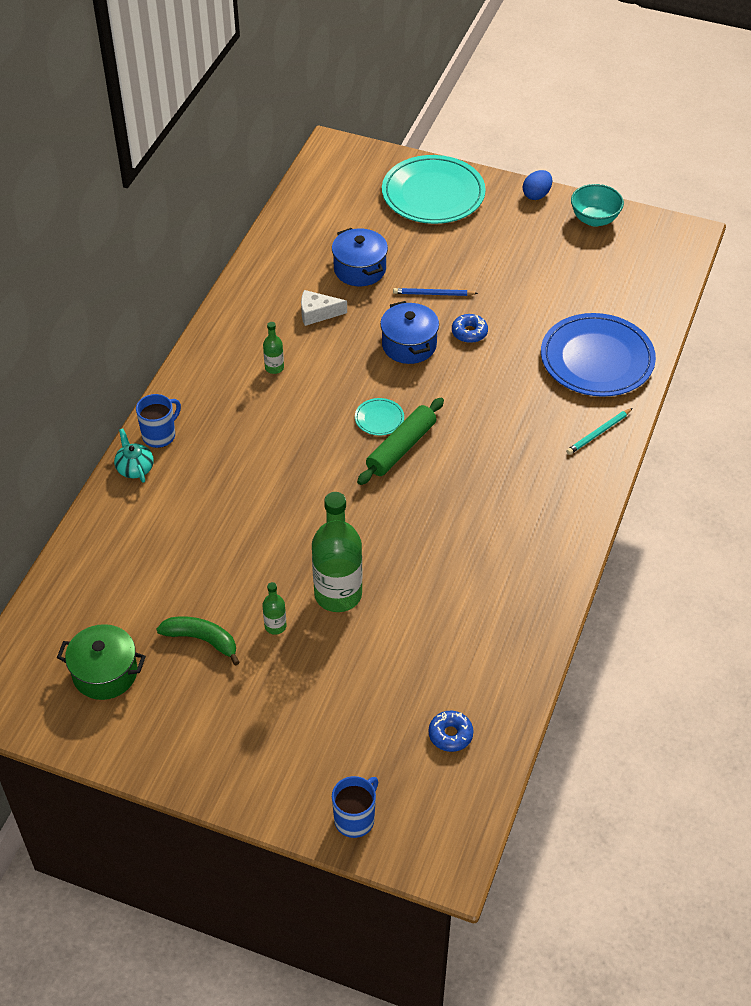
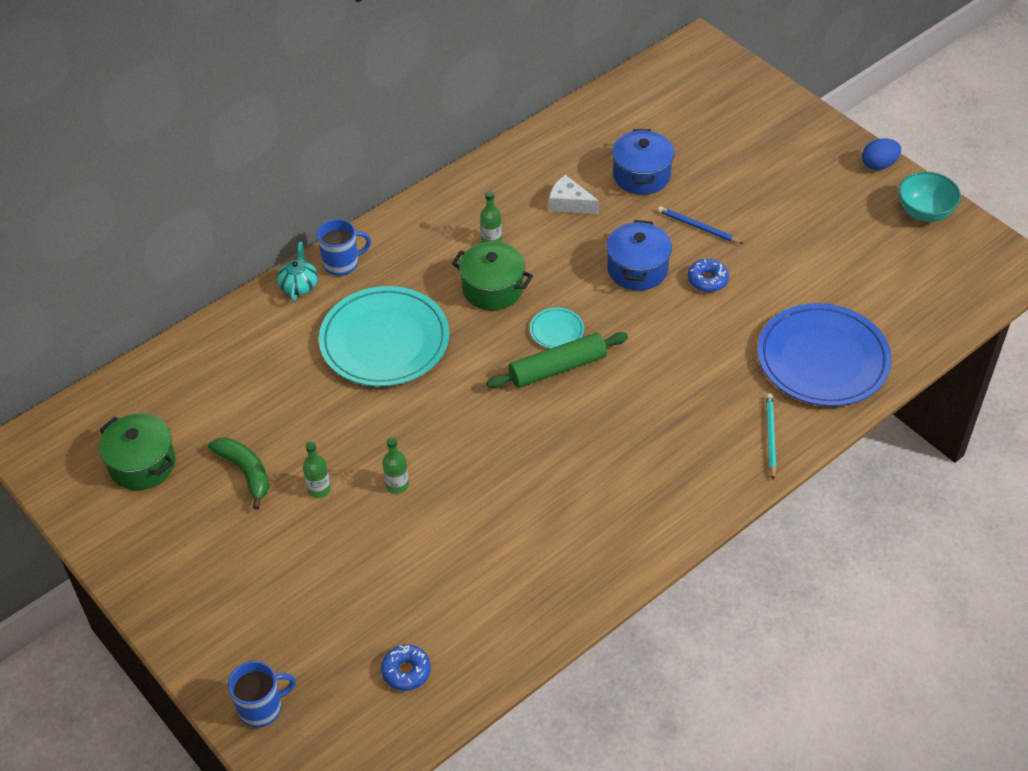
camera: 30 degrees right, 0 degrees up
green bottle [312,492,362,612] -> green bottle [382,437,409,494], size x0.45
turquoise plate [382,155,486,224] -> turquoise plate moved to [319,286,449,387]
turquoise pencil [566,408,633,455] -> turquoise pencil turned 105 degrees clockwise [766,393,776,480]
none -> green pot [451,241,533,311]

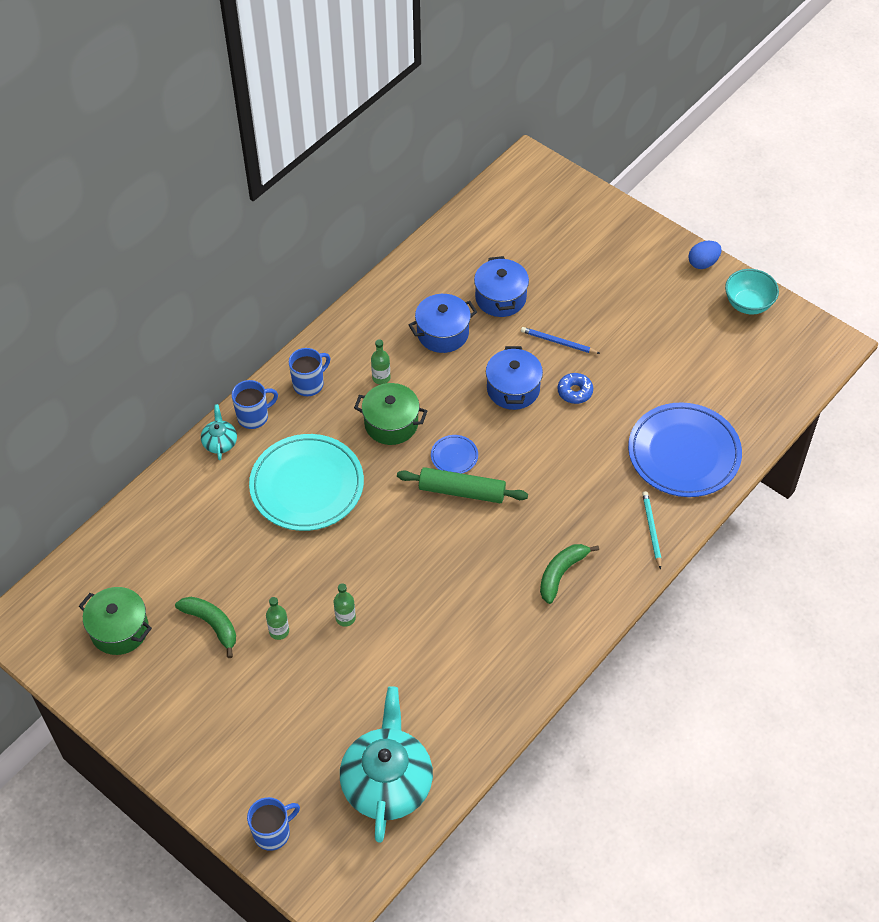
camera: 10 degrees left, 5 degrees up
blue donut [381,645,431,691] -> turquoise teapot [340,686,433,843]
green rolling pin [487,332,628,388] -> green rolling pin turned 45 degrees clockwise [397,467,528,503]
turquoise plate [530,308,584,349] -> blue plate [431,435,478,474]
white cheese [549,175,599,214] -> blue pot [408,294,477,353]
none -> blue mug [289,348,330,396]
none -> green banana [540,544,599,604]

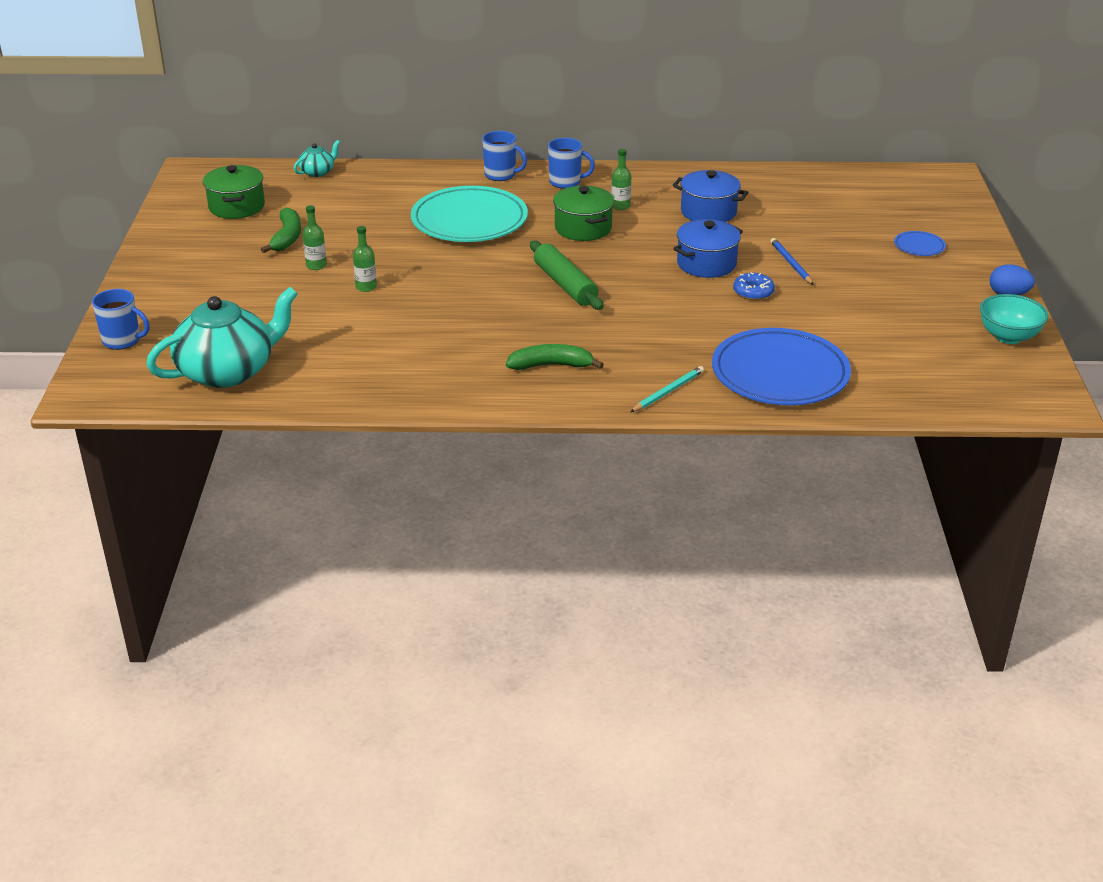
camera: 50 degrees right, 20 degrees down
turquoise teapot [201,404,237,460] -> turquoise teapot moved to [293,140,340,177]
blue plate [431,435,478,474] -> blue plate moved to [894,231,946,256]
blue pot [474,256,529,317] -> none

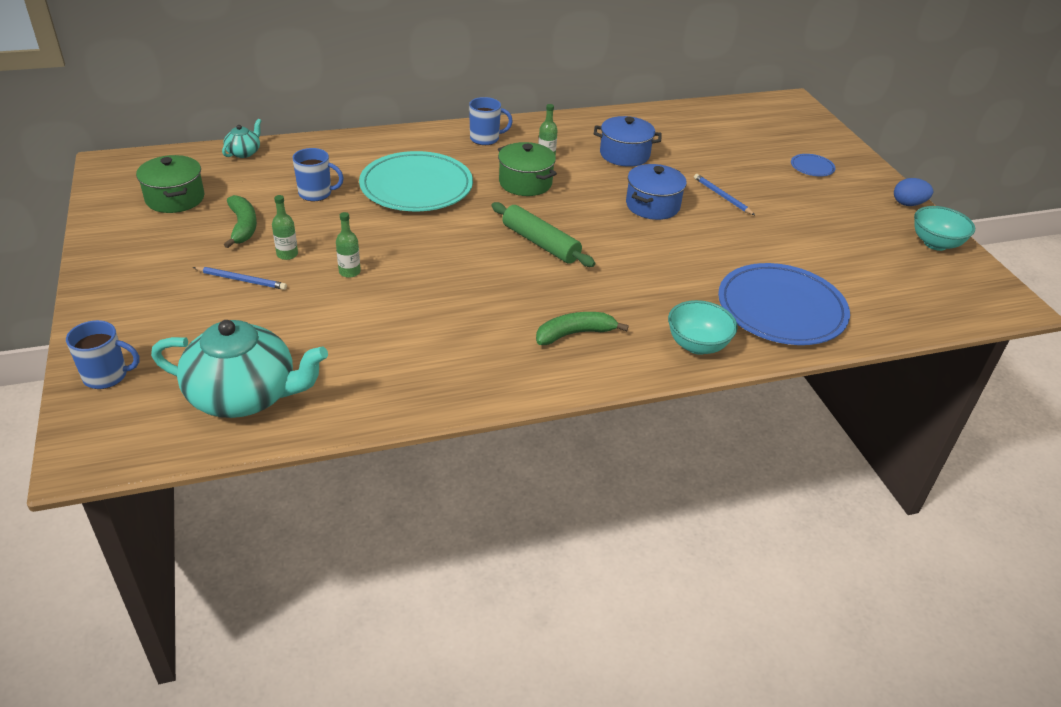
camera: 20 degrees left, 5 degrees up
turquoise teapot [146,287,298,388] -> turquoise teapot turned 60 degrees clockwise [151,320,328,418]
blue mug [482,131,527,181] -> blue mug moved to [293,148,344,201]
turquoise pencil [630,366,704,412] -> turquoise bowl [668,300,738,355]
blue donut [733,272,775,300] -> none
none -> blue pencil [193,267,287,290]

